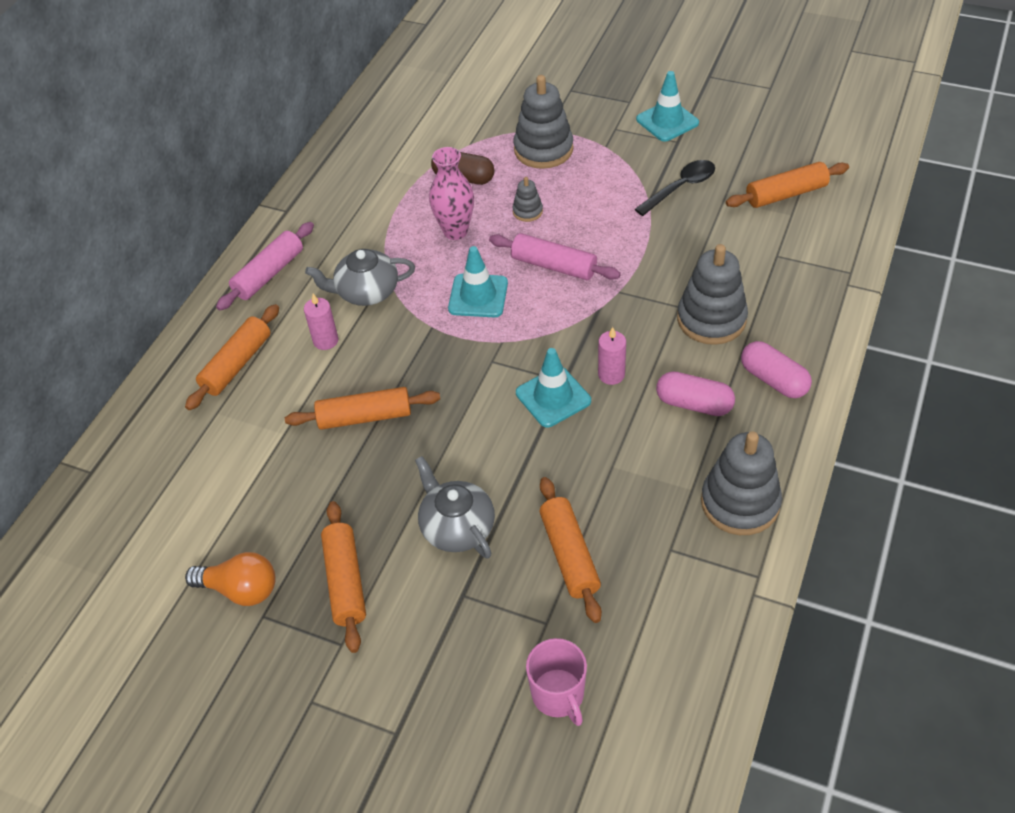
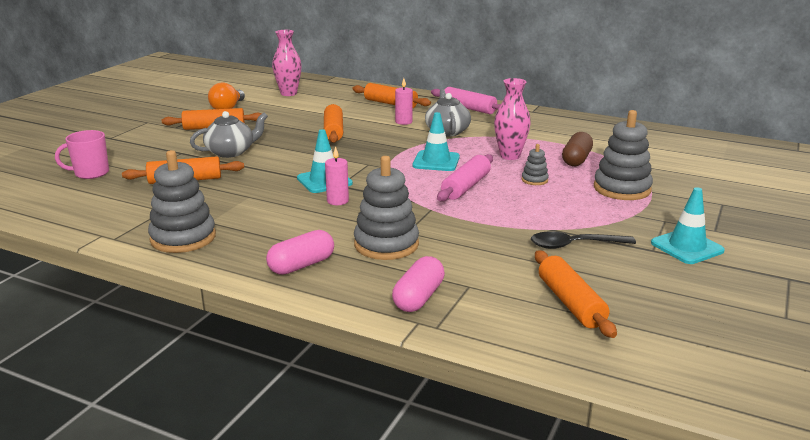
camera: 90 degrees right, 25 degrees down
black spoon [635,160,715,216] -> black spoon turned 120 degrees clockwise [531,232,636,249]
pink capsule [656,371,735,416] -> pink capsule moved to [392,256,445,312]
none -> pink vase [272,30,302,96]

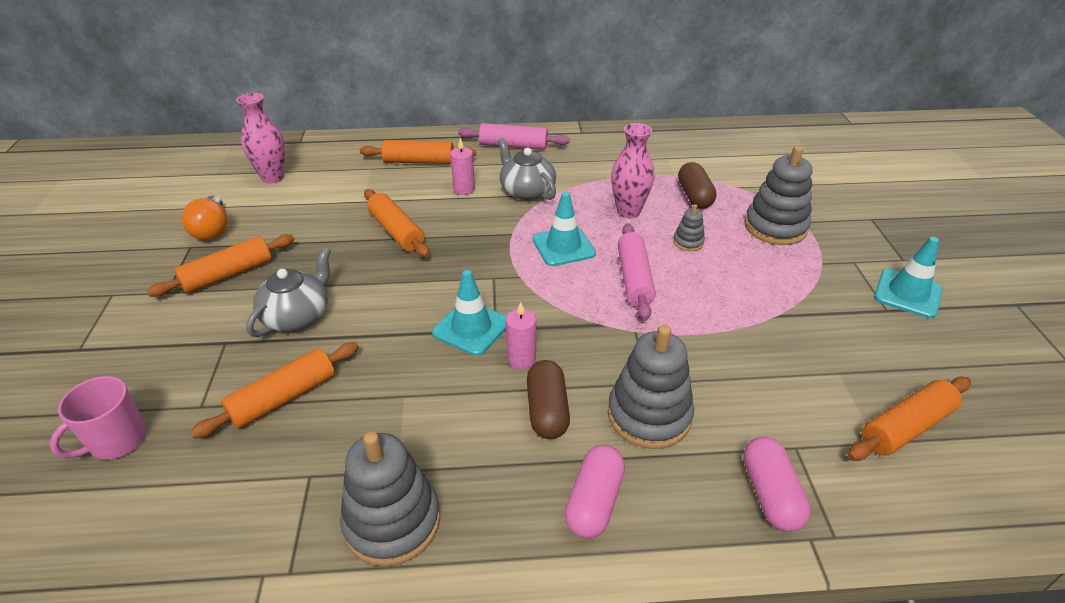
camera: 30 degrees left, 15 degrees up
black spoon [531,232,636,249] -> none
orange rolling pin [535,250,617,338] -> orange rolling pin turned 75 degrees counterclockwise [847,377,971,461]
none -> brown capsule [527,360,570,439]

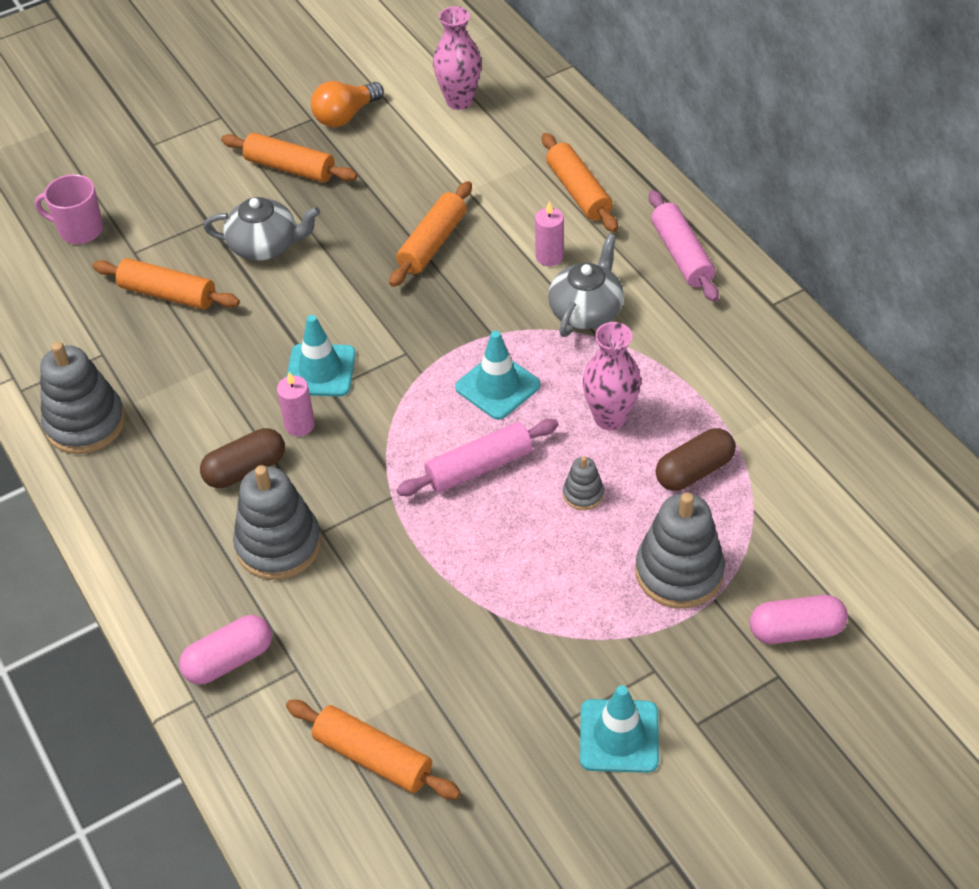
camera: 65 degrees right, 10 degrees up
pink capsule [564,445,625,539] -> pink capsule moved to [750,595,848,644]

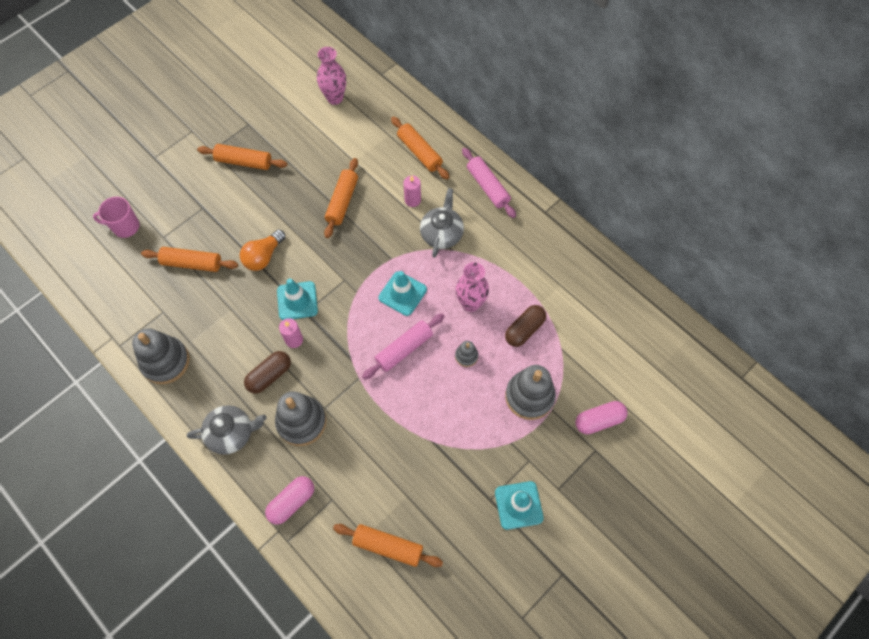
camera: 15 degrees left, 15 degrees up
grey teapot [203,197,320,261] -> grey teapot moved to [187,405,267,455]
orange light bulb [311,81,384,127] -> orange light bulb moved to [240,229,286,271]

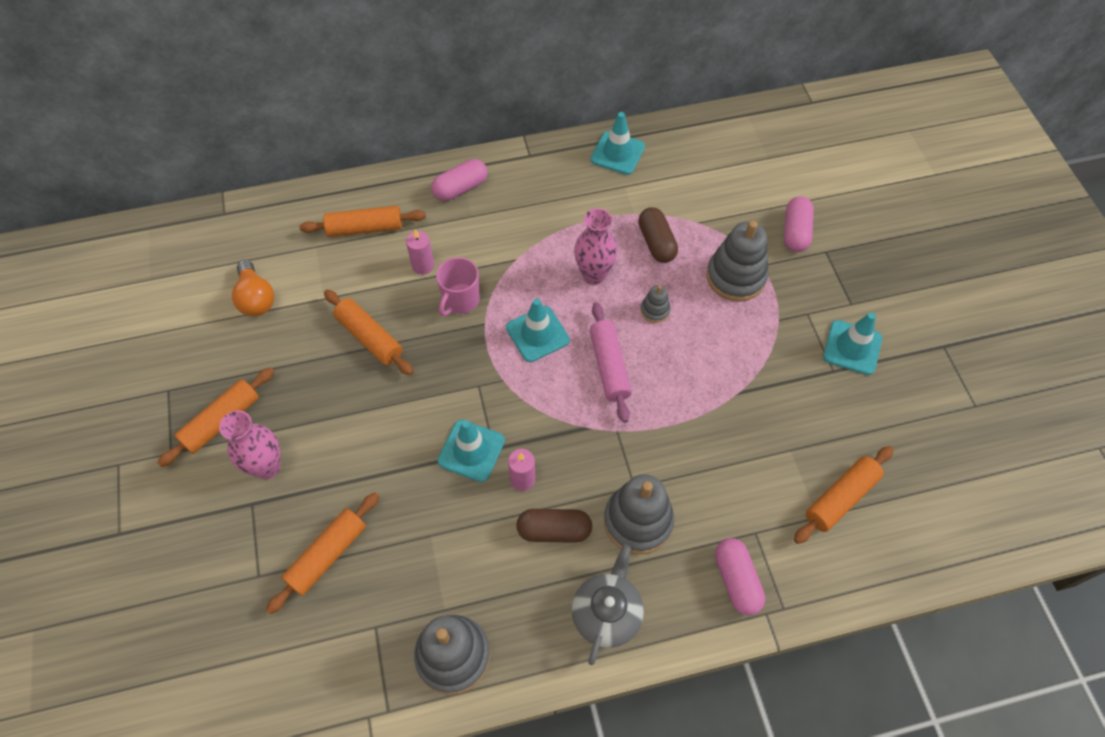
camera: 60 degrees left, 5 degrees down
pink mug [93,197,140,238] -> pink mug moved to [436,257,480,316]
orange light bulb [240,229,286,271] -> orange light bulb moved to [232,260,274,316]
brown capsule [244,351,291,394] -> brown capsule turned 75 degrees counterclockwise [516,509,592,543]
pink vase [317,47,346,105] -> pink vase moved to [219,411,281,479]
grey teapot [420,188,464,258] -> none
pink rolling pin [462,148,516,218] -> pink capsule [431,159,488,201]
none -> turquoise traffic cone [590,112,645,175]

